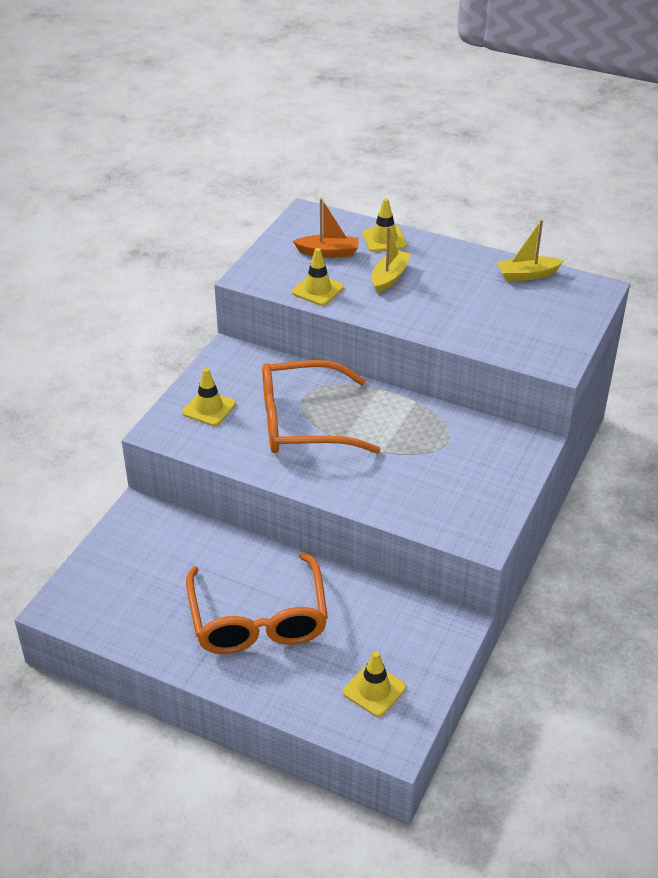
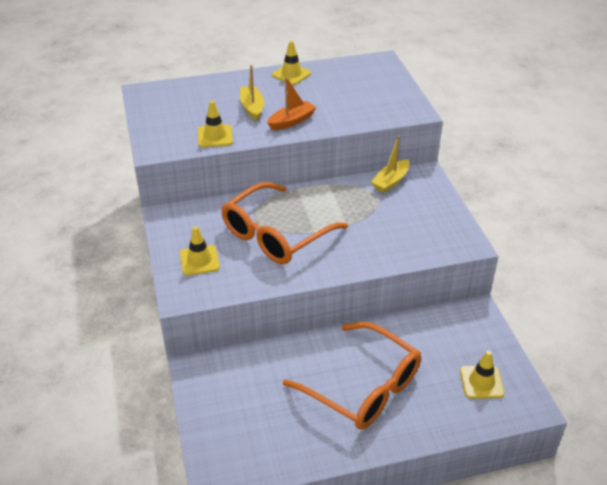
camera: 40 degrees left, 0 degrees up
orange boat [293,198,359,257] -> orange boat moved to [267,77,317,130]
yellow traffic cone [363,198,407,252] -> yellow traffic cone moved to [272,41,311,85]
yellow boat [497,220,564,281] -> yellow boat moved to [371,136,410,193]

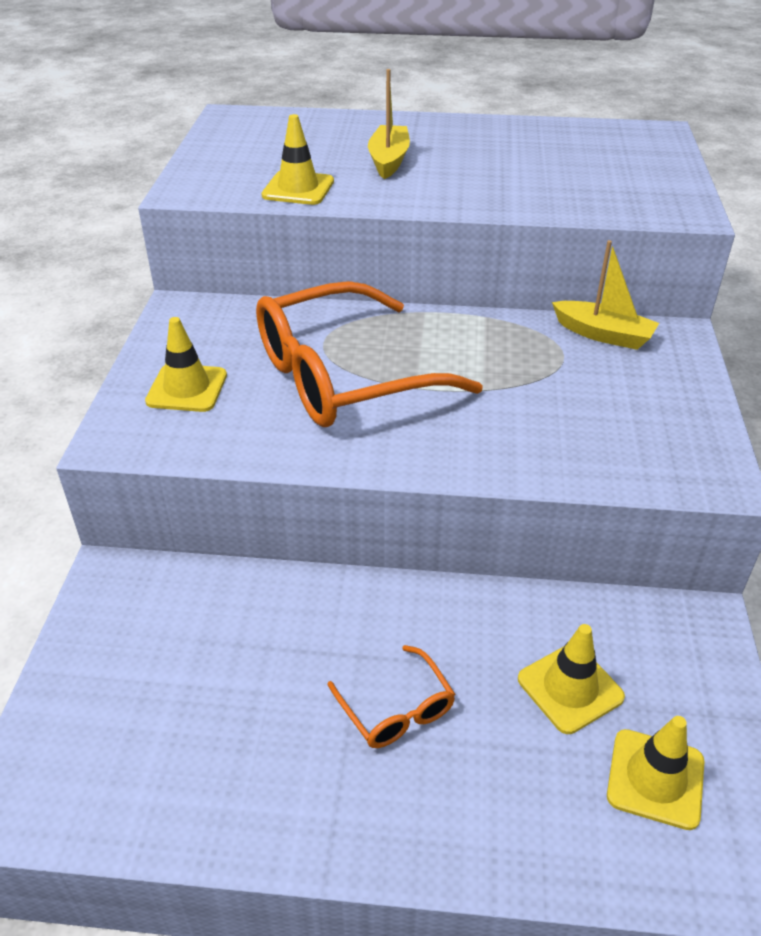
camera: 20 degrees right, 0 degrees up
orange boat [267,77,317,130] -> none
yellow traffic cone [272,41,311,85] -> yellow traffic cone moved to [518,624,625,734]
orange glasses [283,322,421,430] -> orange glasses [327,645,455,748], size x0.44
yellow boat [371,136,410,193] -> yellow boat turned 120 degrees counterclockwise [552,240,659,350]

